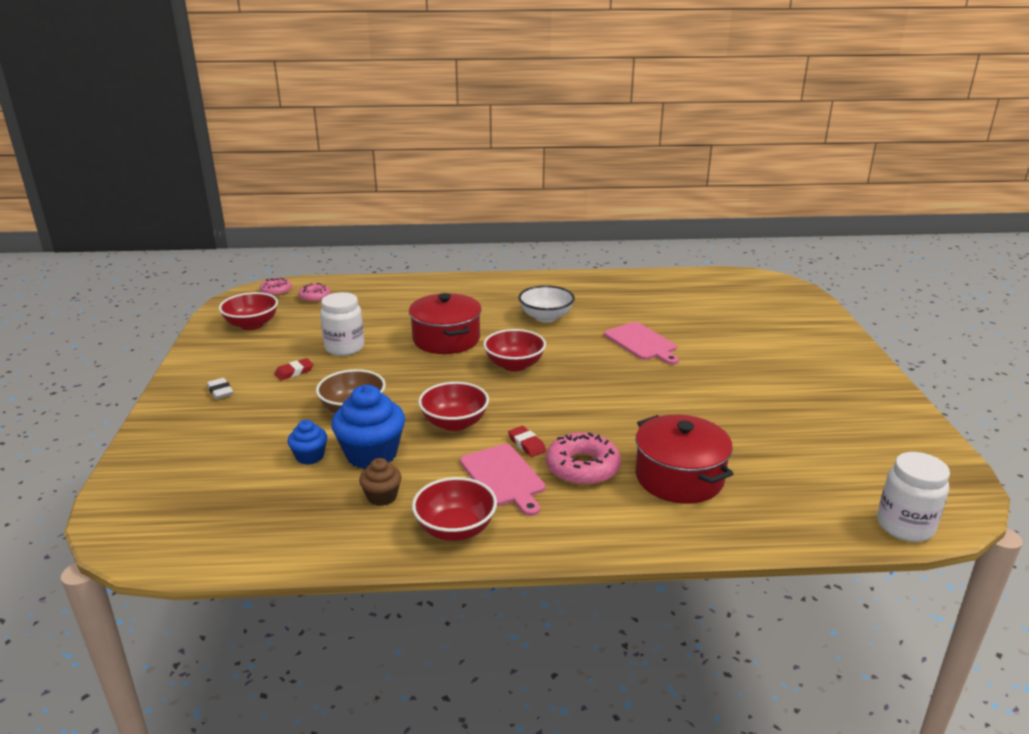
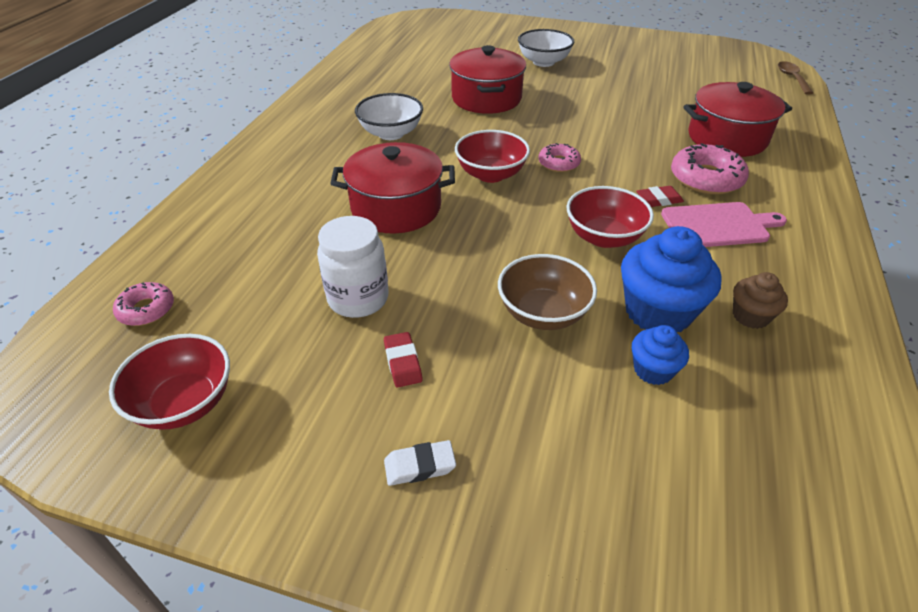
camera: 70 degrees left, 15 degrees up
pink donut [260,278,292,296] -> pink donut moved to [538,143,581,172]
red bowl [412,477,497,541] -> none
pink cutting board [604,322,679,365] -> red pot [449,45,526,114]
white jar [877,452,950,542] -> brown spoon [778,61,813,95]
none -> white bowl [518,29,574,67]

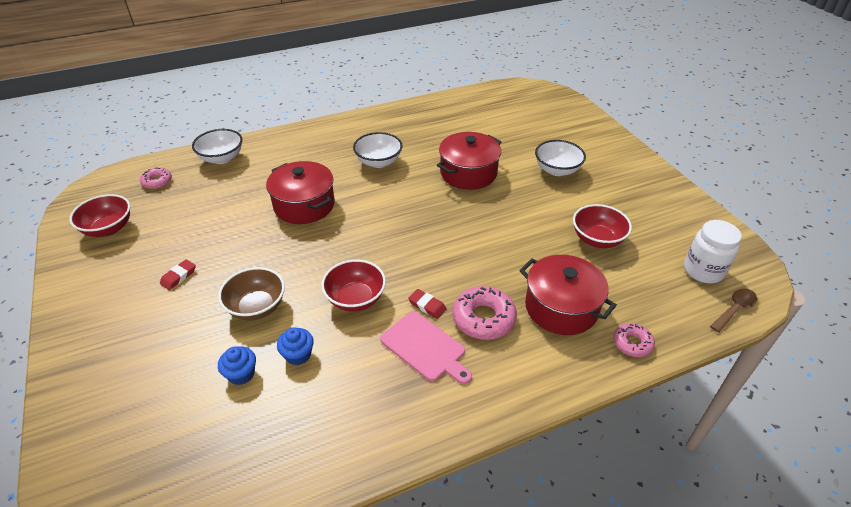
camera: 50 degrees right, 0 degrees up
white jar [317,216,389,318] -> white jar moved to [684,220,742,283]
white eraser [384,440,456,486] -> none
red bowl [455,130,530,183] -> red bowl moved to [573,204,632,248]
pink donut [538,143,581,172] -> pink donut moved to [613,323,655,357]
blue cupcake [621,226,722,332] -> blue cupcake [277,327,314,365], size x0.54
brown cupcake [733,272,788,329] -> none
none -> white bowl [192,129,242,164]

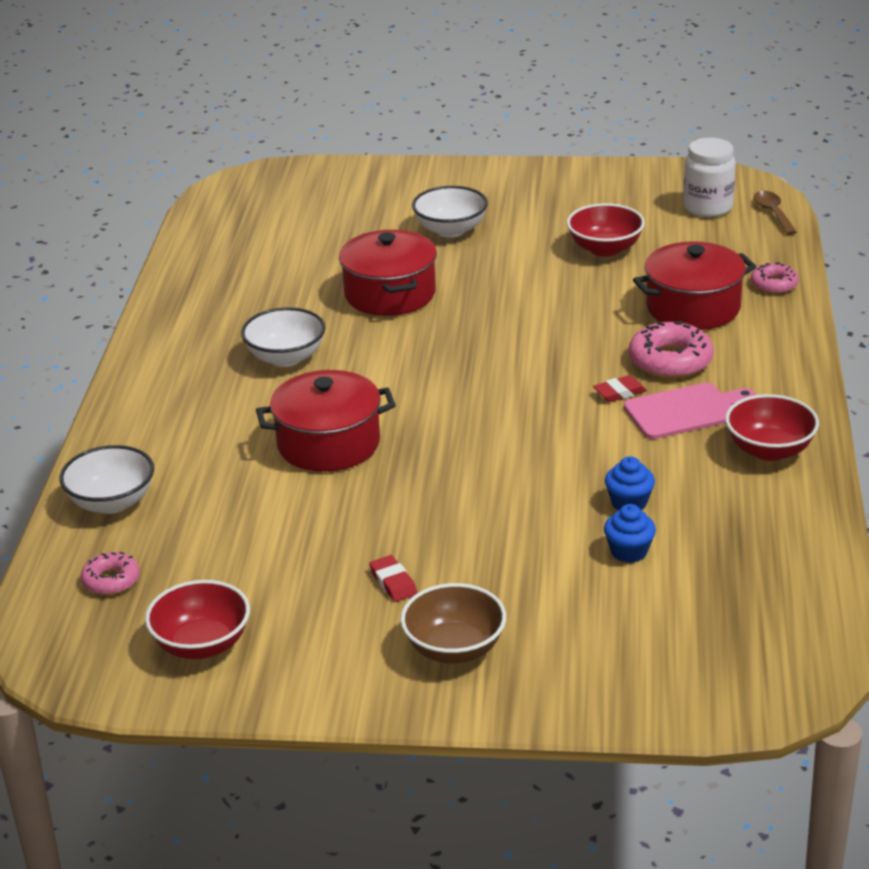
camera: 60 degrees left, 10 degrees down
brown bowl [218,267,285,320] -> brown bowl moved to [400,583,506,664]
red bowl [321,260,386,311] -> red bowl moved to [725,394,819,461]

